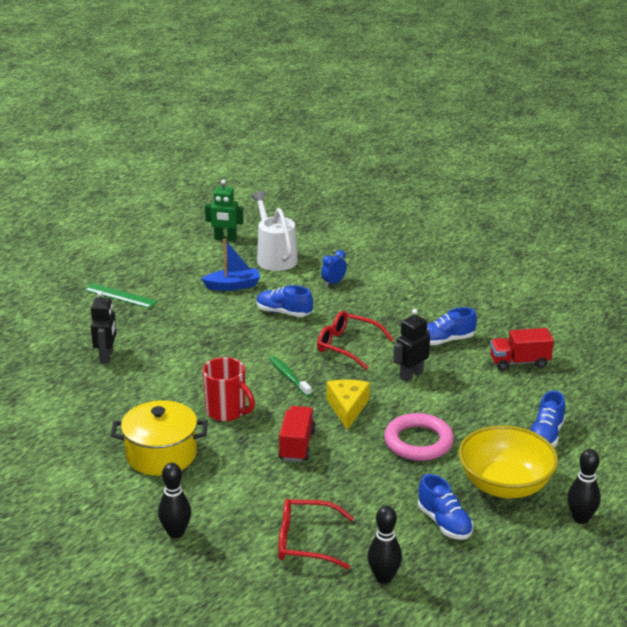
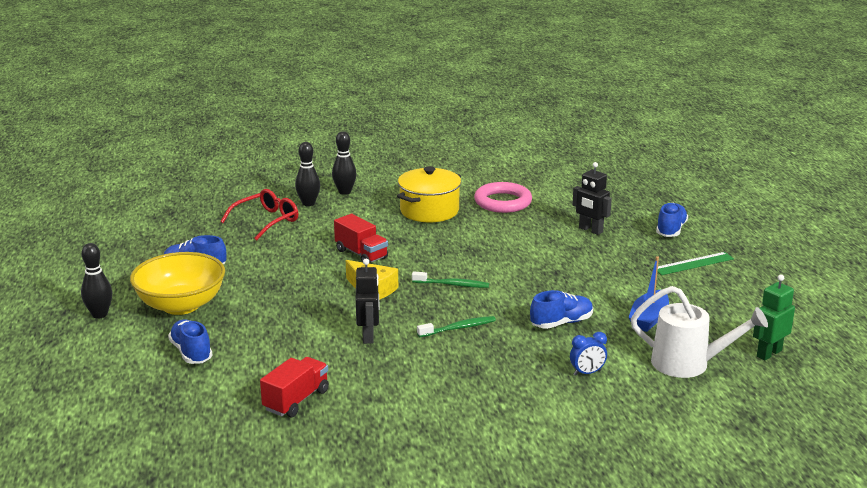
camera: 130 degrees right, 5 degrees down
red mug [203,357,255,421] -> none
red glasses [317,311,394,370] -> green toothbrush [417,316,496,337]
blue clock [321,250,347,287] -> blue clock turned 75 degrees clockwise [570,332,607,376]
black bowling pin [367,506,402,584] -> black bowling pin moved to [295,142,320,206]
pink ring [384,413,454,461] -> pink ring moved to [474,182,532,213]
blue shoe [427,307,477,346] -> blue shoe moved to [656,202,688,237]

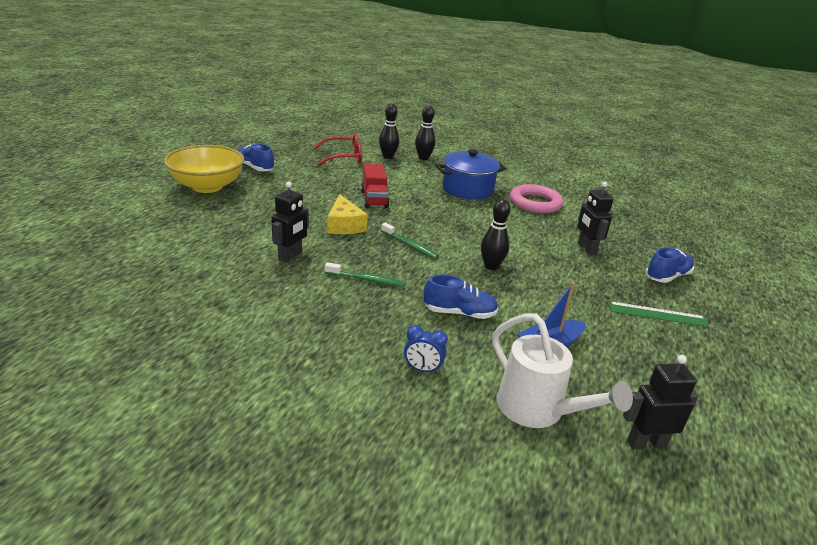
camera: 30 degrees right, 5 degrees up
black bowling pin [81,243,112,318] -> black bowling pin moved to [481,199,511,270]
blue shoe [168,319,212,364] -> none
red truck [260,357,329,417] -> none
yellow pot [397,166,461,222] -> blue pot [436,149,506,200]
green robot [753,274,795,360] -> black robot [623,355,698,450]

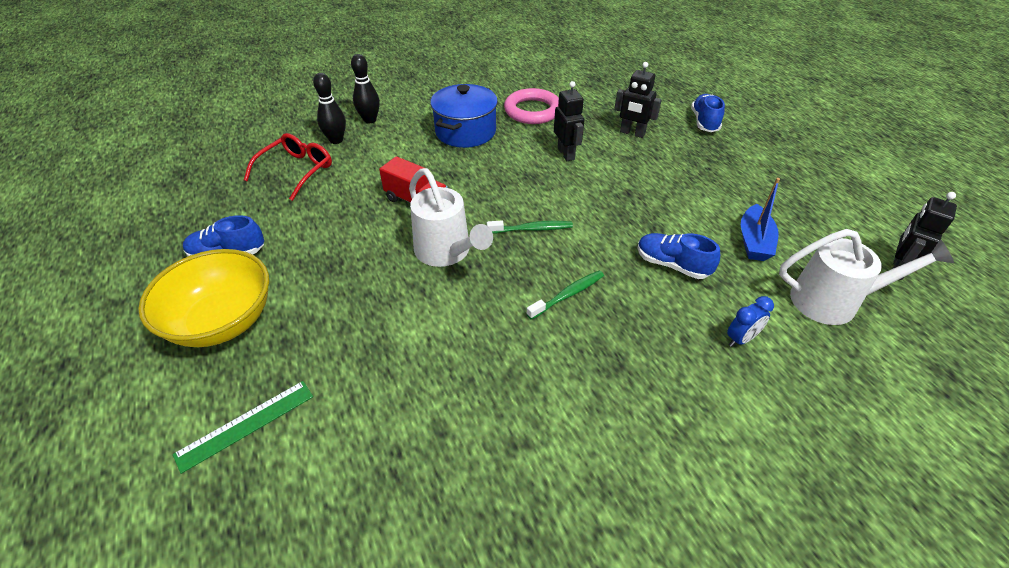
camera: 45 degrees left, 15 degrees up
black robot [271,182,309,263] -> black robot moved to [554,81,585,161]
yellow cheese [327,194,368,234] -> white watering can [409,168,493,267]
blue shoe [424,274,498,319] -> blue shoe turned 105 degrees counterclockwise [637,233,720,279]
black bowling pin [481,199,511,270] -> none
green ruler [609,301,709,327] -> green ruler moved to [173,381,313,474]

